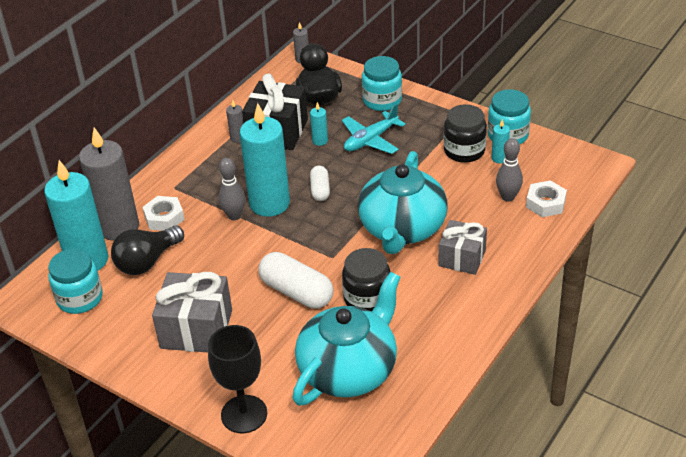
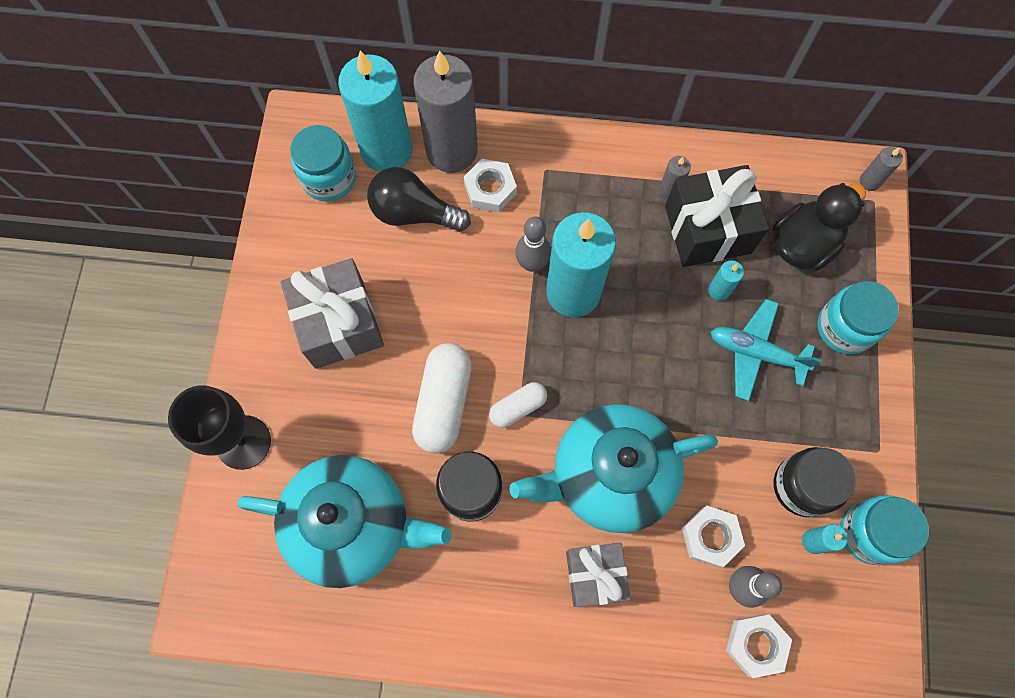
camera: 60 degrees right, 30 degrees up
white capsule [310,166,330,201] -> white capsule moved to [489,382,547,428]
none -> white nut [682,506,745,568]

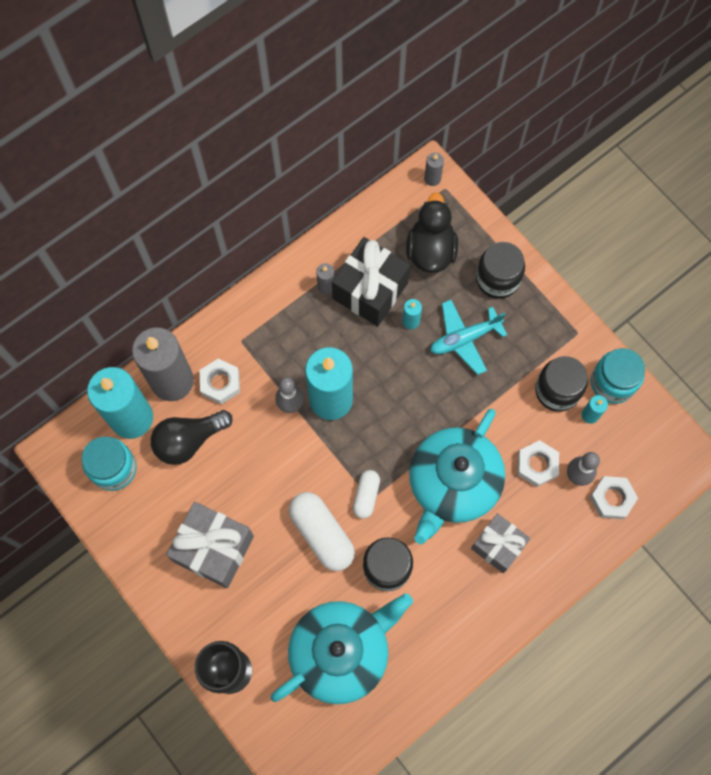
camera: 45 degrees left, 0 degrees up
turquoise jar [817,281,899,354] -> black jar [476,242,525,299]

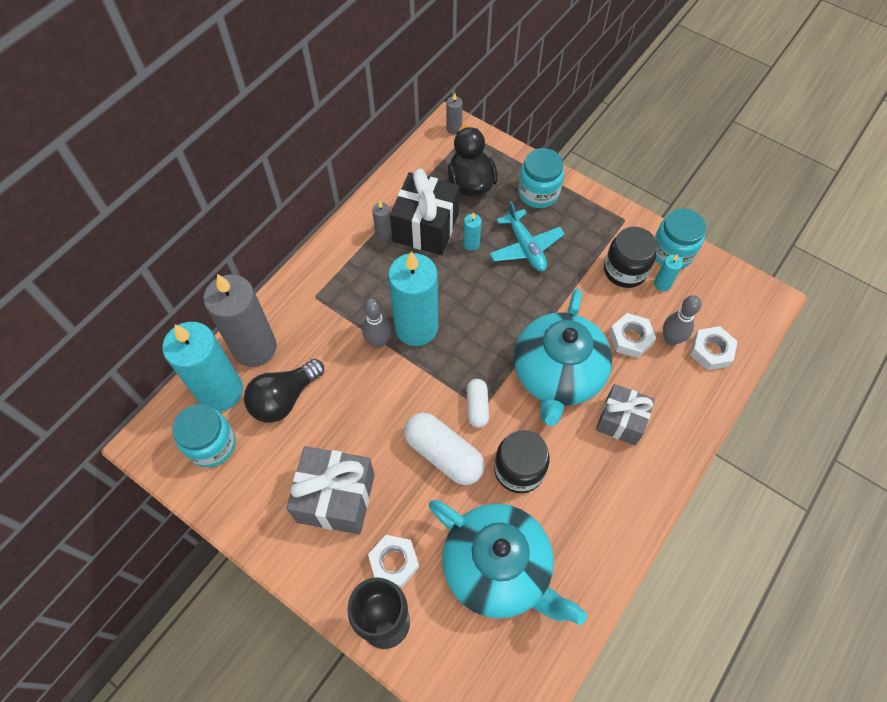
camera: 15 degrees left, 10 degrees down
white nut [200,358,240,404] -> white nut moved to [368,535,419,588]
turquoise teapot [271,593,413,704] -> turquoise teapot turned 90 degrees clockwise [429,500,587,625]
turquoise plane [430,300,507,375] -> turquoise plane turned 75 degrees counterclockwise [489,201,565,271]
black jar [476,242,525,299] -> turquoise jar [518,148,564,208]

